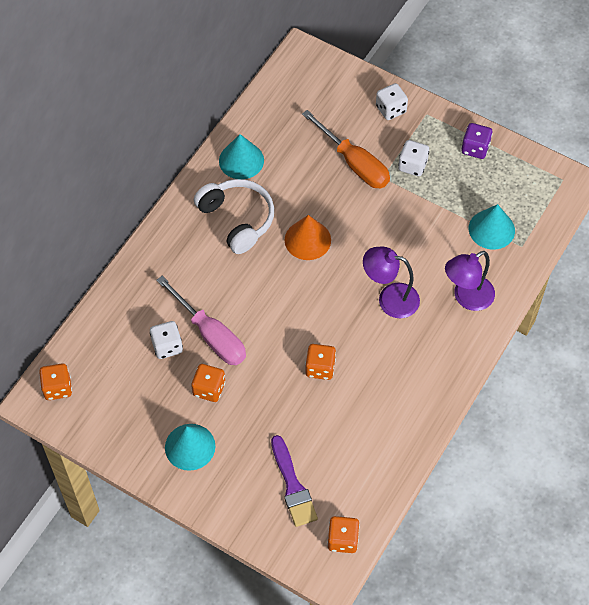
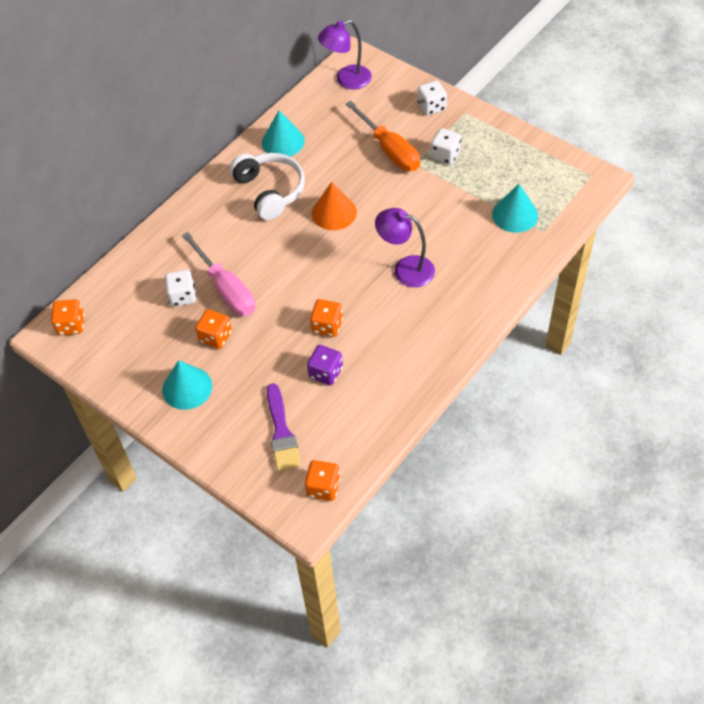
camera: 10 degrees right, 5 degrees down
purple lamp [445,251,495,311] -> purple lamp moved to [318,20,372,90]
purple dice [461,123,492,159] -> purple dice moved to [307,345,343,385]

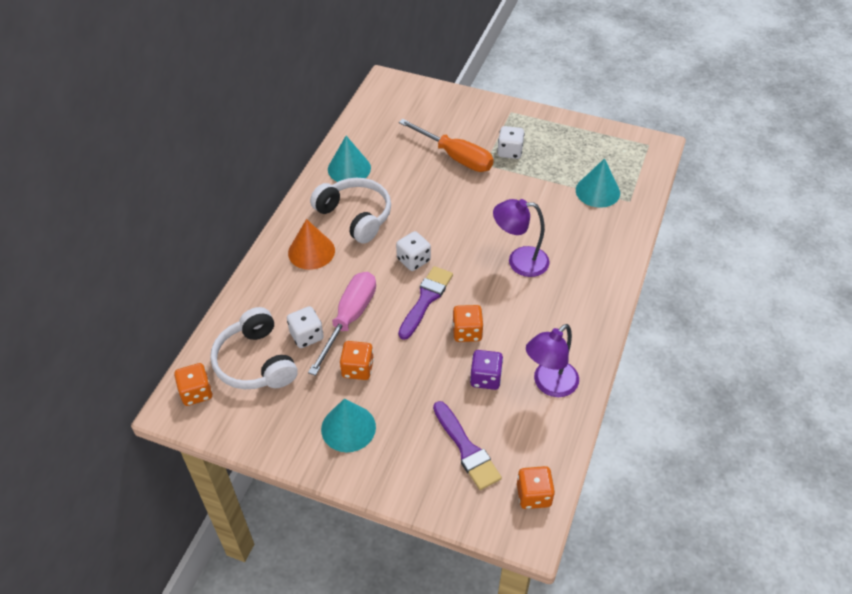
camera: 20 degrees left, 5 degrees down
pink screwdriver [182,232,255,316] -> pink screwdriver turned 105 degrees counterclockwise [308,272,376,376]
orange cone [312,182,357,230] -> orange cone moved to [288,219,335,270]
purple lamp [318,20,372,90] -> purple lamp moved to [526,324,579,397]
white dice [417,81,447,116] -> white dice moved to [396,231,431,271]
none -> white headphones [210,307,298,389]
none -> purple brush [398,266,453,340]

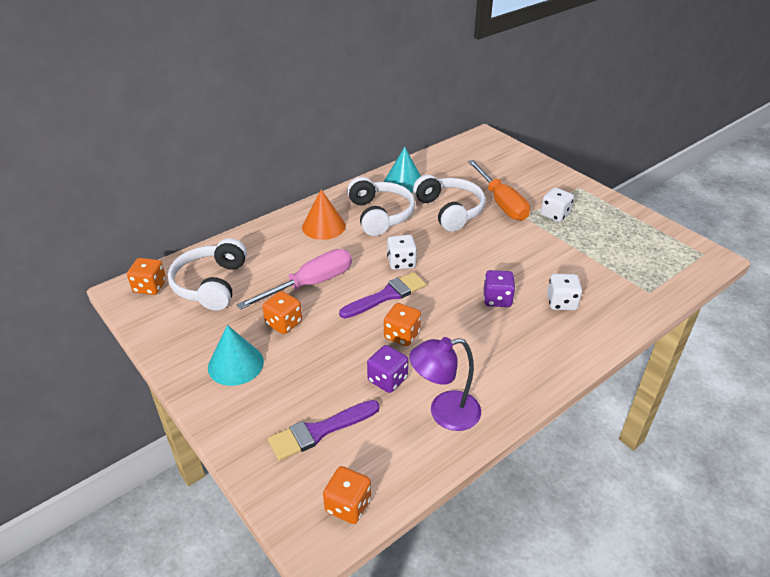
camera: 30 degrees right, 10 degrees down
white dice [287,306,324,348] -> white dice moved to [547,274,582,310]
purple brush [433,401,502,490] -> purple brush turned 60 degrees clockwise [268,400,380,460]
purple lamp [493,199,550,277] -> purple dice [484,270,515,307]
turquoise cone [576,158,620,208] -> none
none -> white headphones [413,175,486,232]

